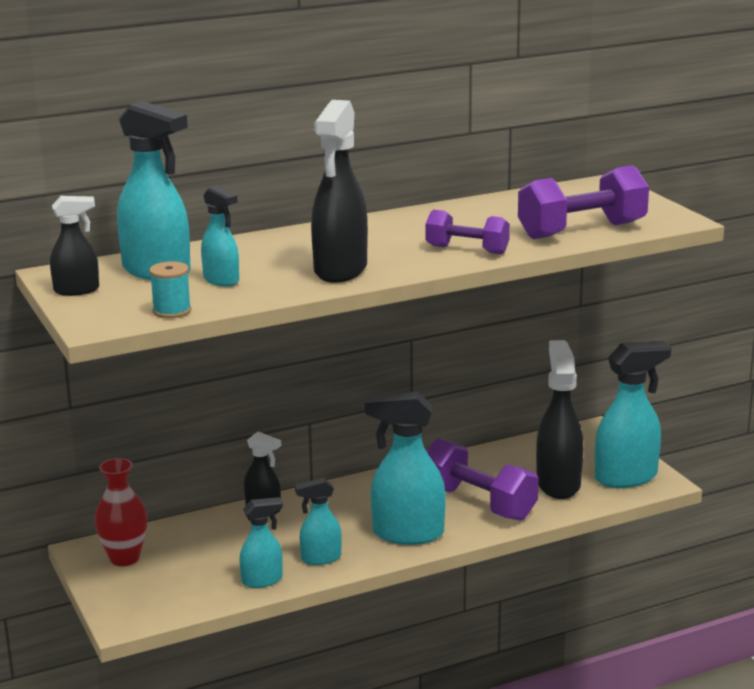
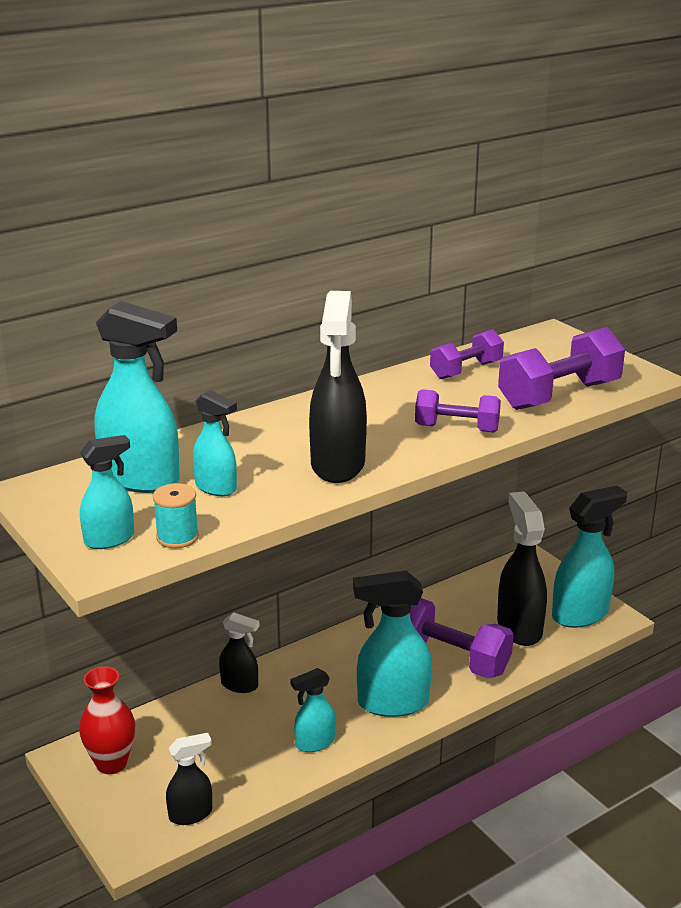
camera: 10 degrees left, 5 degrees up
black spray bottle [50,196,99,296] -> black spray bottle moved to [166,733,212,825]
turquoise spray bottle [240,497,283,588] -> turquoise spray bottle moved to [80,435,134,549]
none -> purple dumbbell [430,329,504,379]

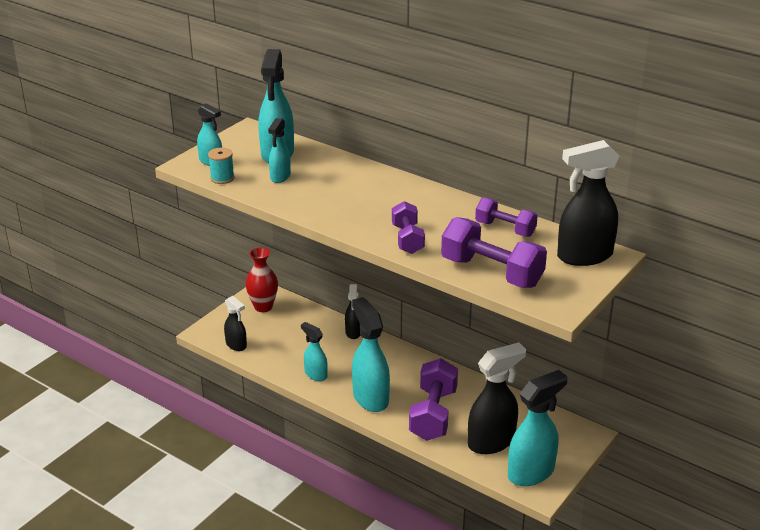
camera: 70 degrees right, 5 degrees up
black spray bottle [309,291,367,483] -> black spray bottle moved to [557,140,619,266]
turquoise spray bottle [552,486,627,628] -> turquoise spray bottle turned 75 degrees counterclockwise [508,370,568,486]

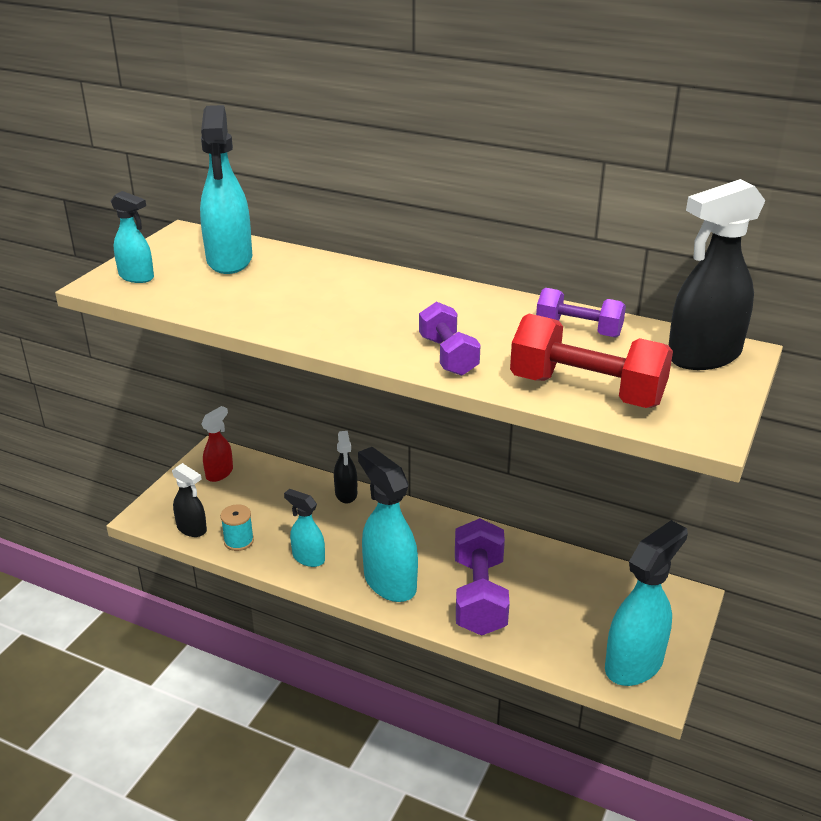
camera: 10 degrees left, 0 degrees up
turquoise spool [208,148,234,184] -> turquoise spool moved to [220,504,254,551]
red vase [246,248,278,312] -> red spray bottle [201,406,233,482]
turquoise spray bottle [268,118,291,183] -> none
purple dumbbell [441,217,547,288] -> red dumbbell [510,314,673,408]
black spray bottle [468,342,526,454] -> none

